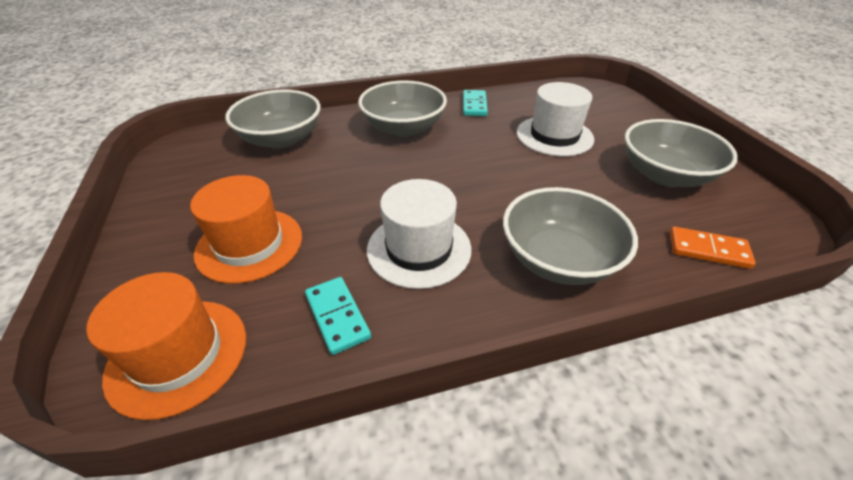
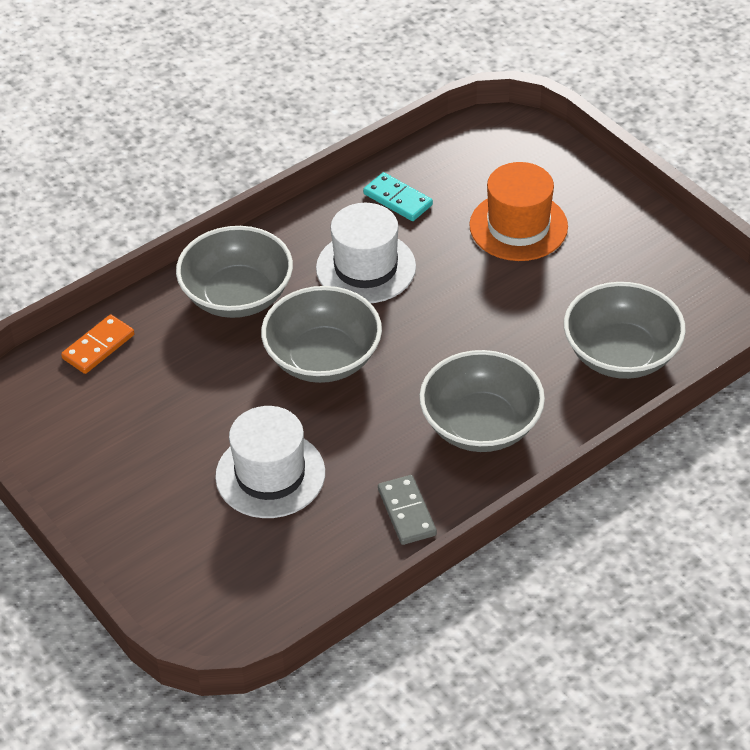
camera: 160 degrees right, 5 degrees up
orange hat [86,272,246,420] -> none
turquoise domino [463,90,488,116] -> grey domino [378,475,437,545]
grey bowl [625,119,738,187] -> grey bowl moved to [261,286,382,383]
orange domino [670,227,756,269] -> orange domino turned 45 degrees counterclockwise [61,315,135,374]

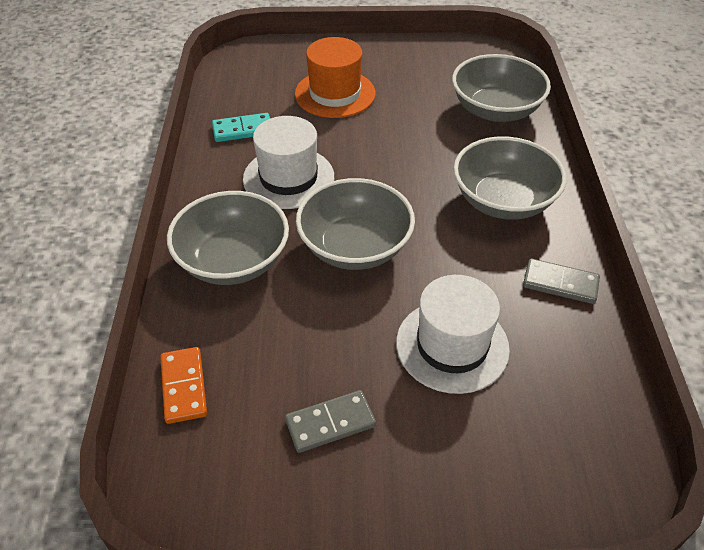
camera: 55 degrees left, 0 degrees up
none -> grey domino [285,390,376,453]

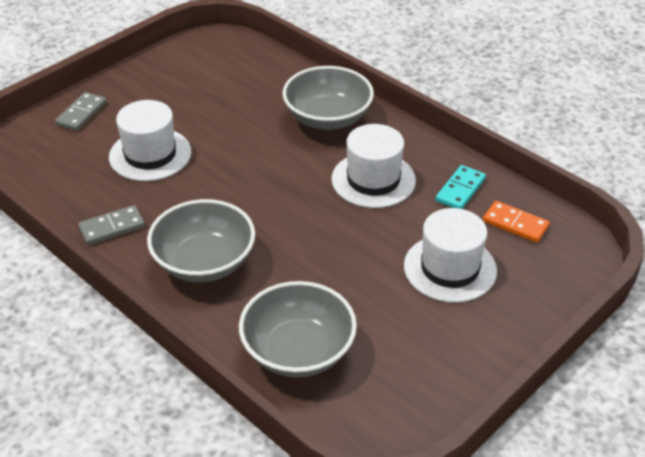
camera: 135 degrees right, 5 degrees down
orange domino [160,347,207,424] -> orange domino moved to [483,201,550,243]
grey domino [285,390,376,453] -> grey domino moved to [55,92,107,131]
orange hat [295,37,375,118] -> white hat [404,208,497,303]
grey bowl [296,178,415,270] -> none

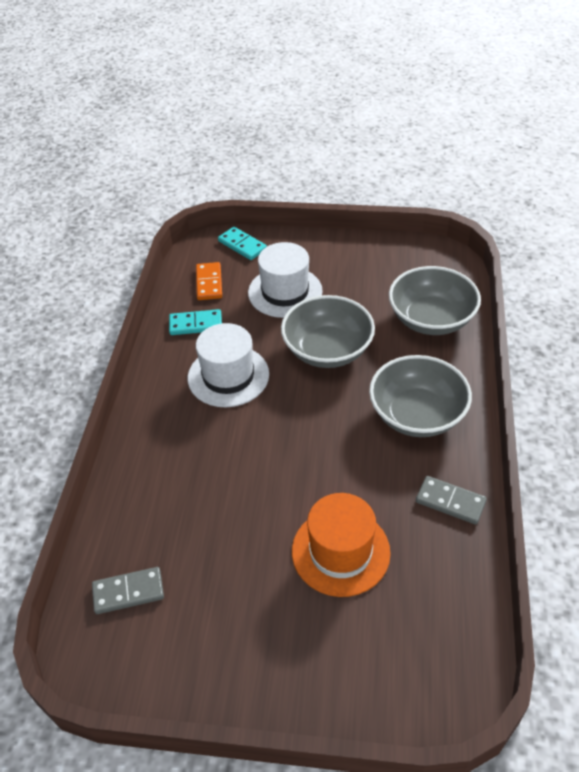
camera: 125 degrees left, 5 degrees up
grey domino [55,92,107,131] -> grey domino moved to [92,567,164,614]
white hat [109,100,191,181] -> orange hat [292,493,391,597]
grey bowl [283,66,374,130] -> grey bowl moved to [281,295,375,368]
none -> turquoise domino [218,227,267,260]

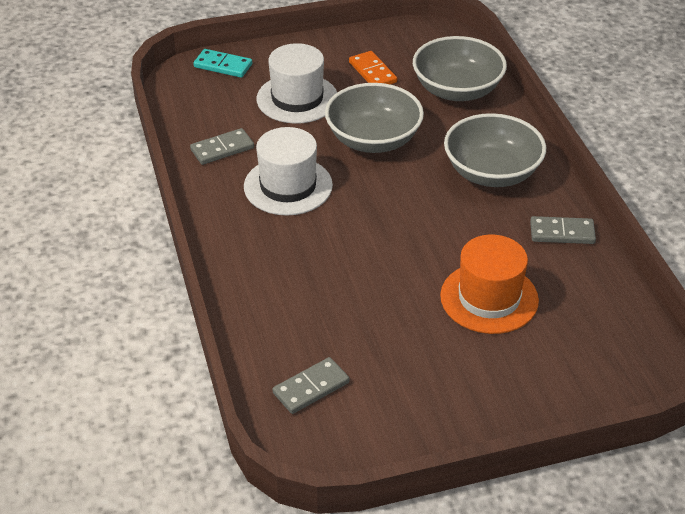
camera: 25 degrees left, 5 degrees down
turquoise domino [169,309,222,335] -> grey domino [190,128,254,165]
orange domino [196,262,222,300] -> orange domino moved to [349,51,397,84]

